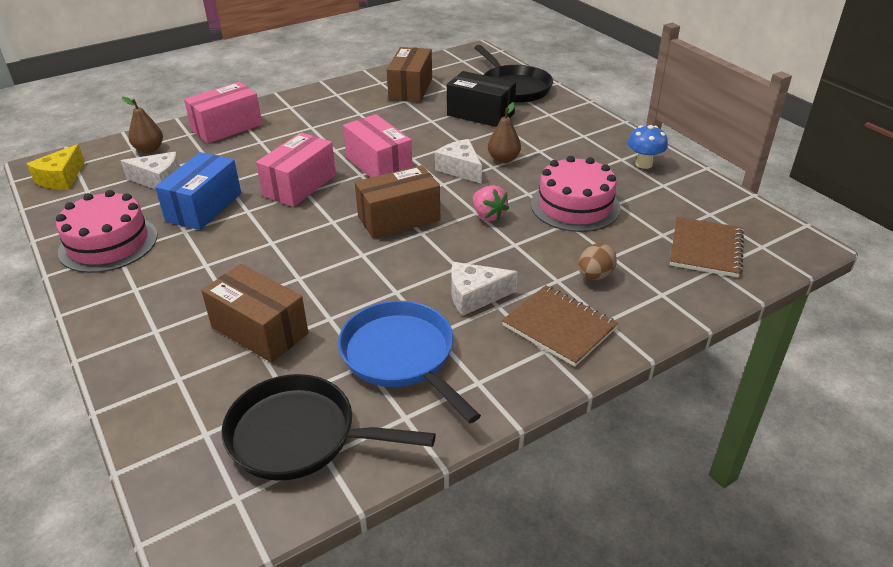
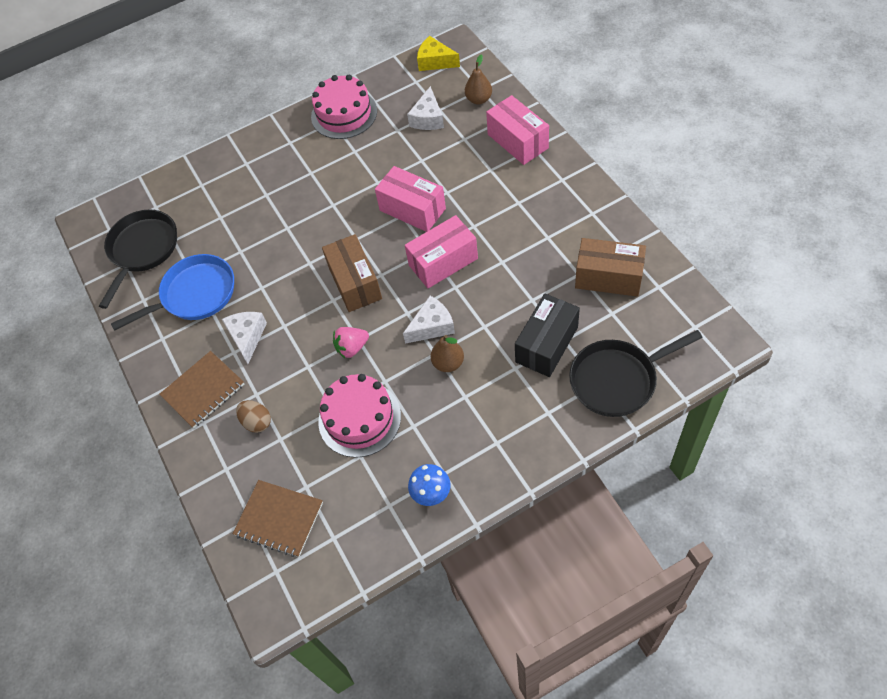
camera: 100 degrees right, 20 degrees up
blue box [155,152,241,230] -> none
brown box [201,264,308,363] -> none

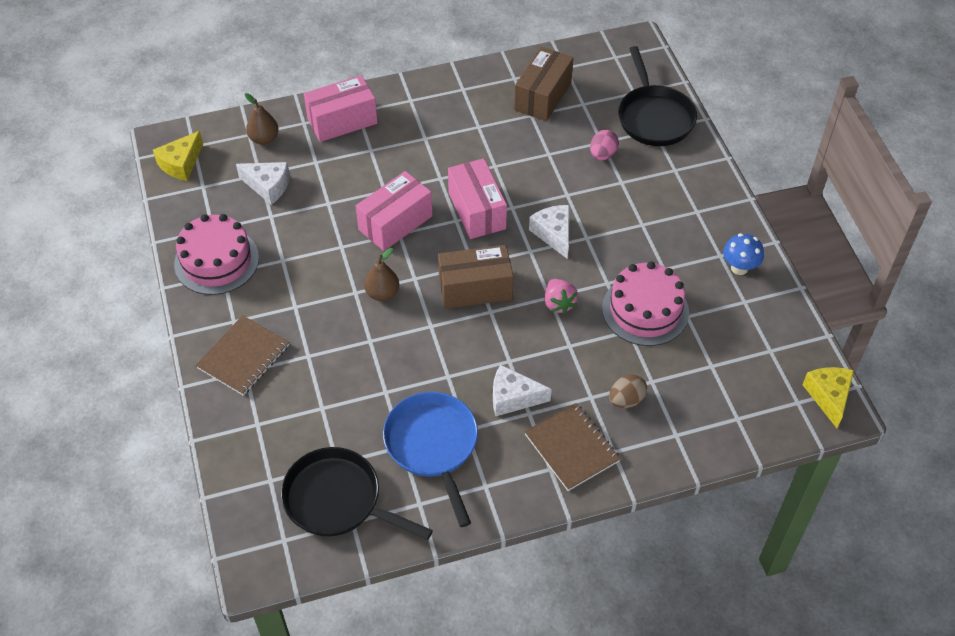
camera: 85 degrees left, 5 degrees down
brown notebook [233,480,323,557] -> brown notebook moved to [196,315,289,396]
brown pear [431,335,464,372] -> brown pear moved to [364,248,399,301]
black box [515,294,580,377] -> pink egg [590,130,619,161]
none -> yellow cheese [803,367,854,428]

